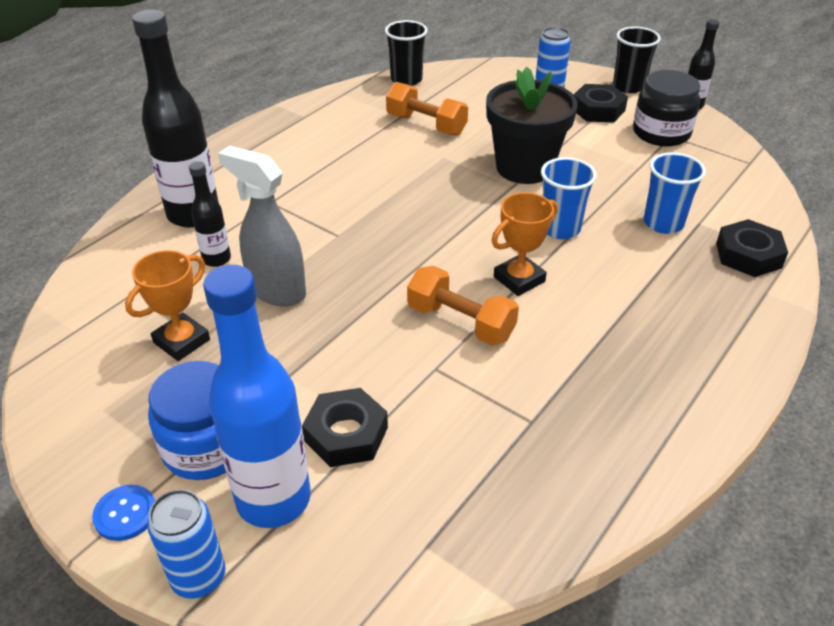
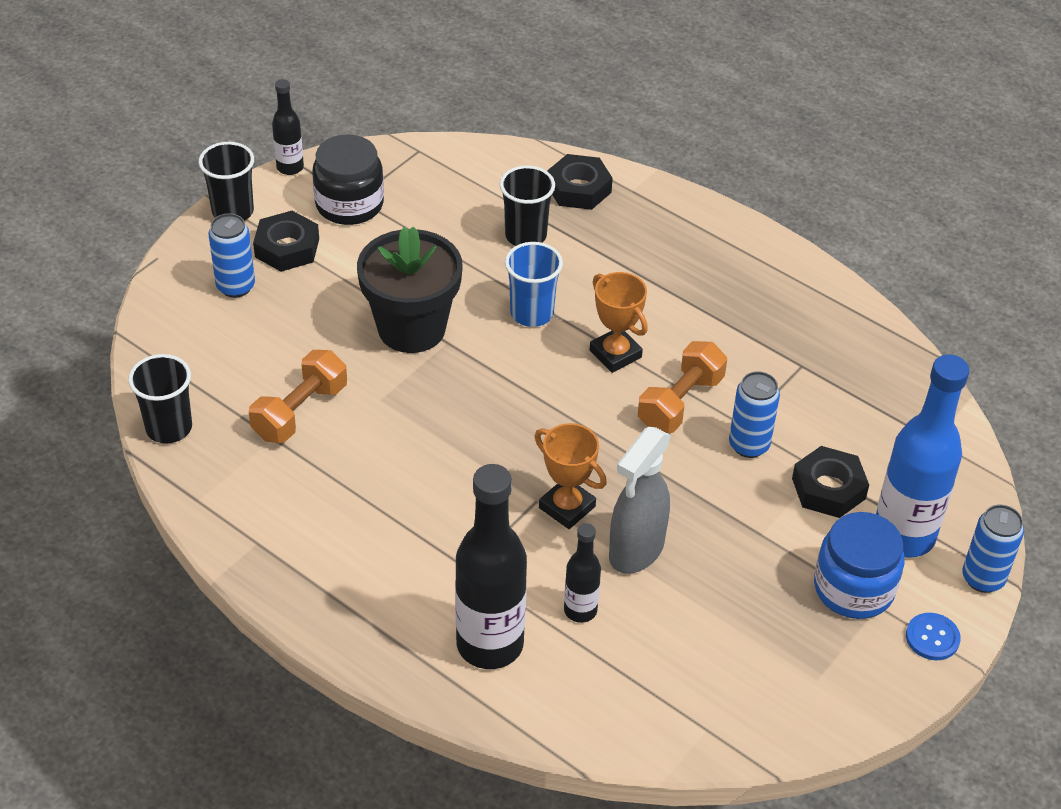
camera: 90 degrees left, 5 degrees up
orange trophy [125,250,210,361] -> orange trophy moved to [535,423,607,529]
blue cup [644,152,706,234] -> black cup [500,166,555,246]
none -> blue can [729,371,780,458]

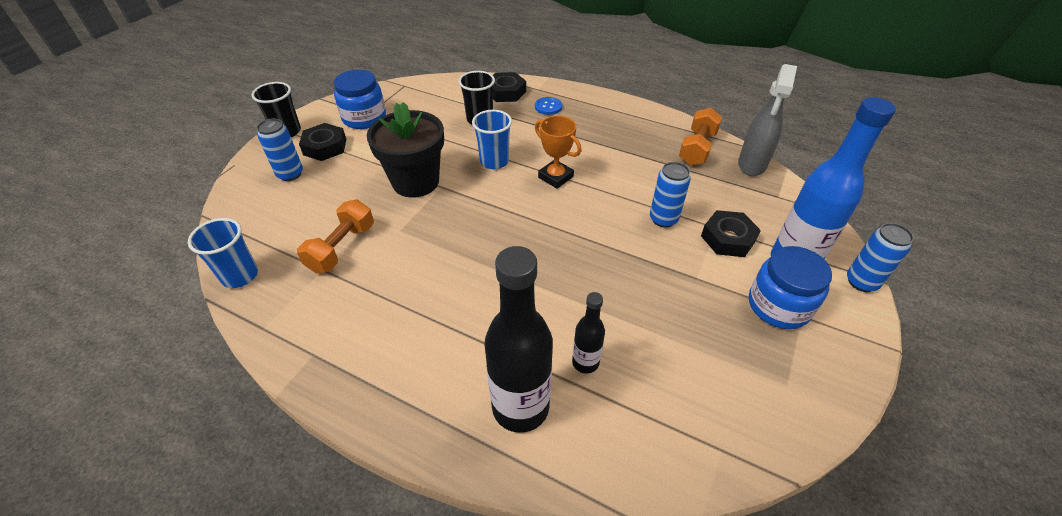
camera: 10 degrees left, 0 degrees up
black cup [128,354,192,444] -> blue cup [188,218,258,288]
black bottle [272,79,304,175] -> none
black jar [312,134,384,225] -> blue jar [334,70,386,129]
orange trophy [535,423,607,529] -> none
grey spray bottle [609,427,671,574] -> grey spray bottle moved to [738,64,797,176]
orange dumbbell [638,341,727,433] -> orange dumbbell moved to [679,108,722,165]
blue button [906,613,961,660] -> blue button moved to [535,97,562,115]

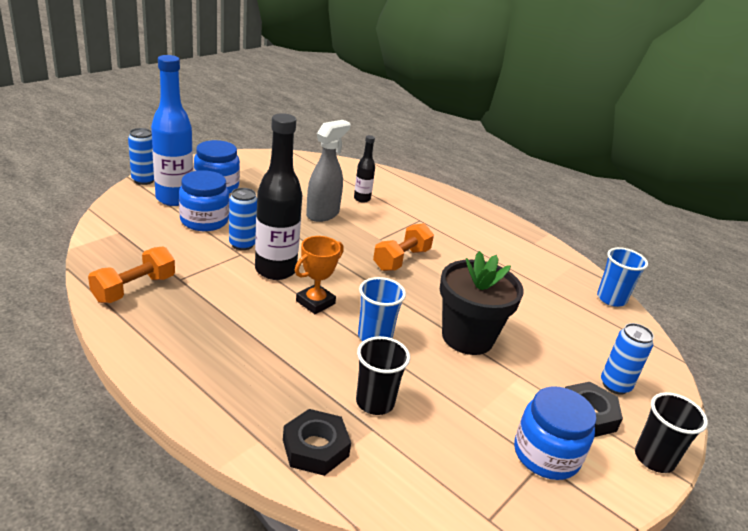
camera: 170 degrees left, 15 degrees down
orange dumbbell [297,199,374,273] -> orange dumbbell moved to [373,223,434,271]
black bottle [484,246,553,433] -> black bottle moved to [255,113,302,280]
blue button [535,97,562,115] -> none
orange trophy [535,116,581,189] -> orange trophy turned 75 degrees clockwise [295,236,344,314]
black nut [701,210,761,257] -> blue jar [179,170,229,231]
grey spray bottle [738,64,797,176] -> grey spray bottle moved to [306,120,350,222]

